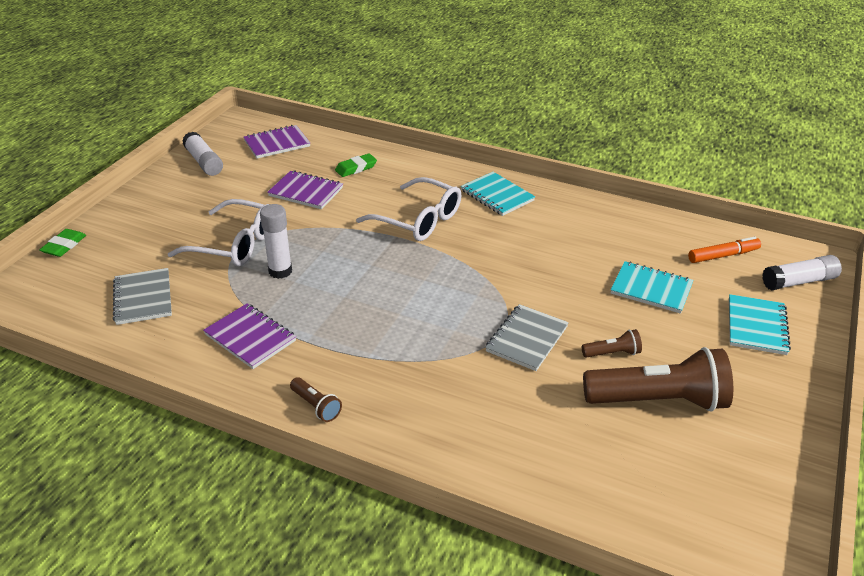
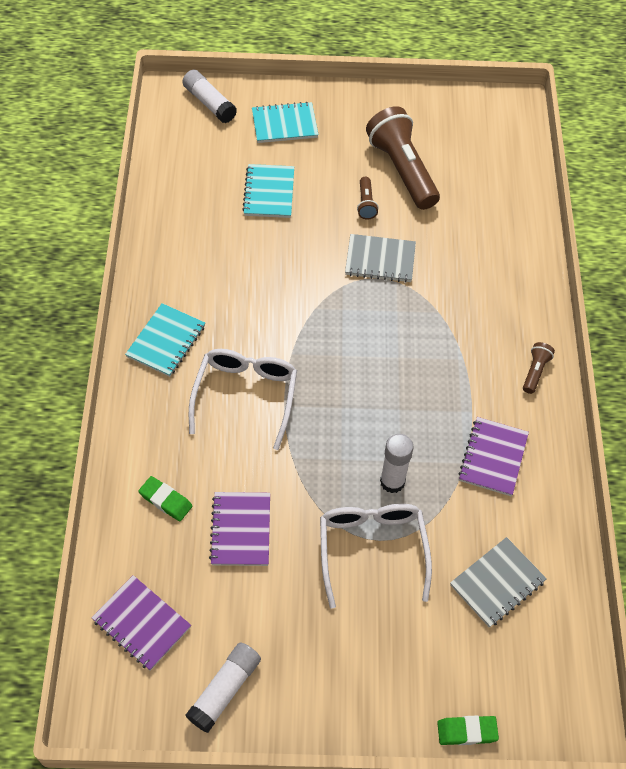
camera: 115 degrees left, 20 degrees up
brown flashlight [582,329,642,358] -> brown flashlight turned 150 degrees counterclockwise [357,177,379,219]
orange marker [688,237,761,263] -> none

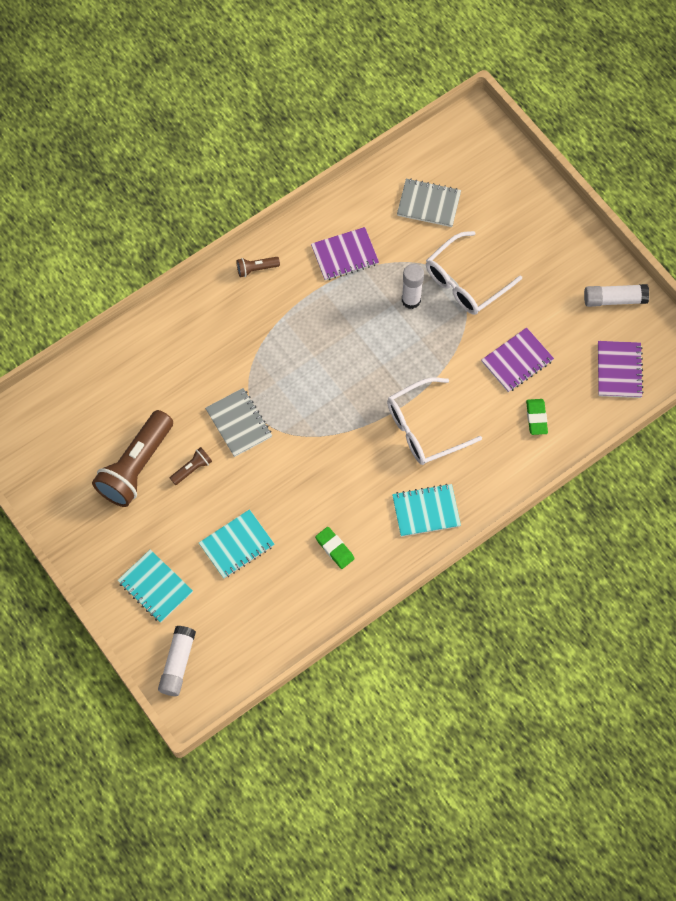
camera: 125 degrees left, 10 degrees up
green eraser [437,716,499,745] -> green eraser moved to [315,527,354,569]

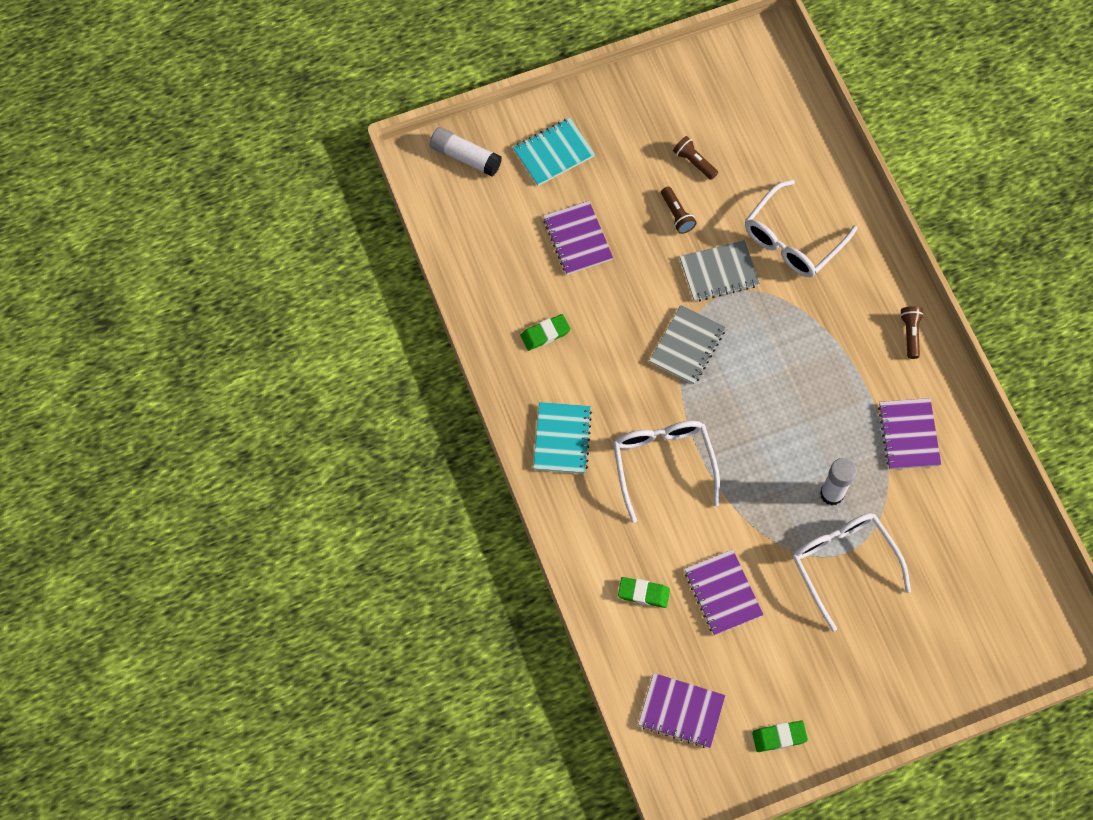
camera: 105 degrees right, 0 degrees up
brown flashlight [92,410,173,507] -> brown flashlight [673,136,718,180], size x0.44
turquoise notebook [199,509,274,579] -> purple notebook [543,201,613,275]
grey notebook [397,179,461,227] -> grey notebook moved to [649,305,726,384]
white glue stick [584,284,649,307] -> green eraser [752,721,808,752]
none -> white glasses [745,180,857,277]

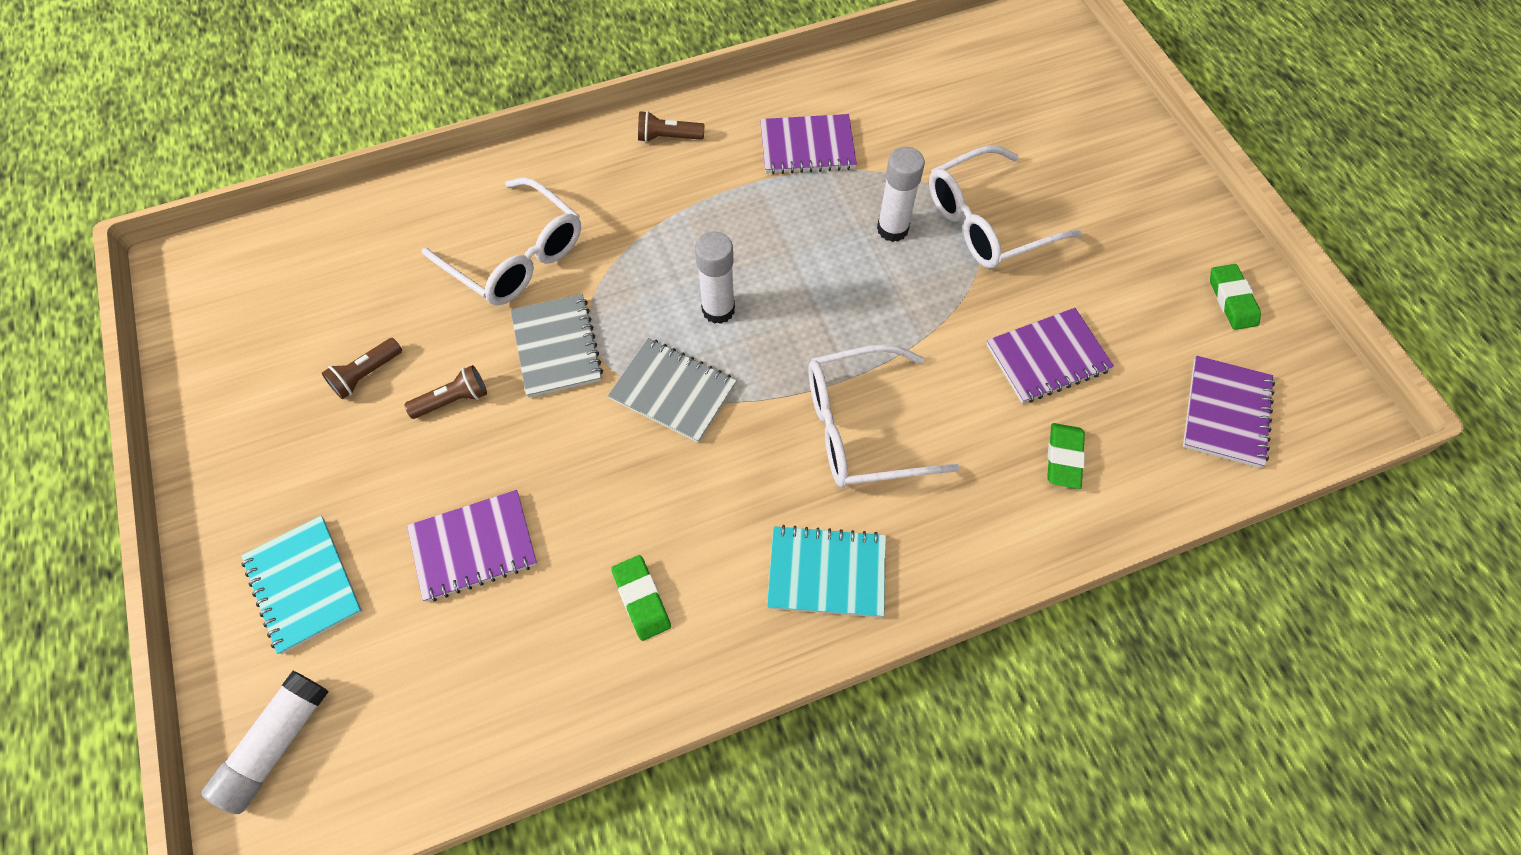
camera: 90 degrees left, 5 degrees down
none -> white glue stick [695,231,735,324]

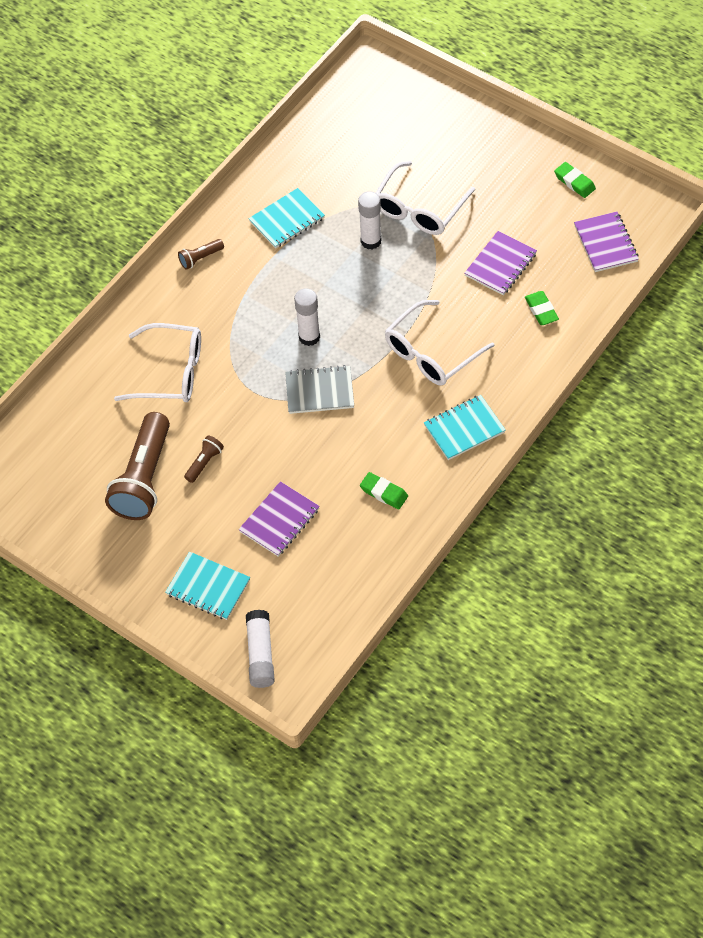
camera: 30 degrees left, 5 degrees down
brown flashlight [322,338,402,399] -> brown flashlight [105,412,170,520], size x2.28
grey notebook [511,294,603,398] -> none
purple notebook [760,114,857,174] -> turquoise notebook [248,188,325,249]

